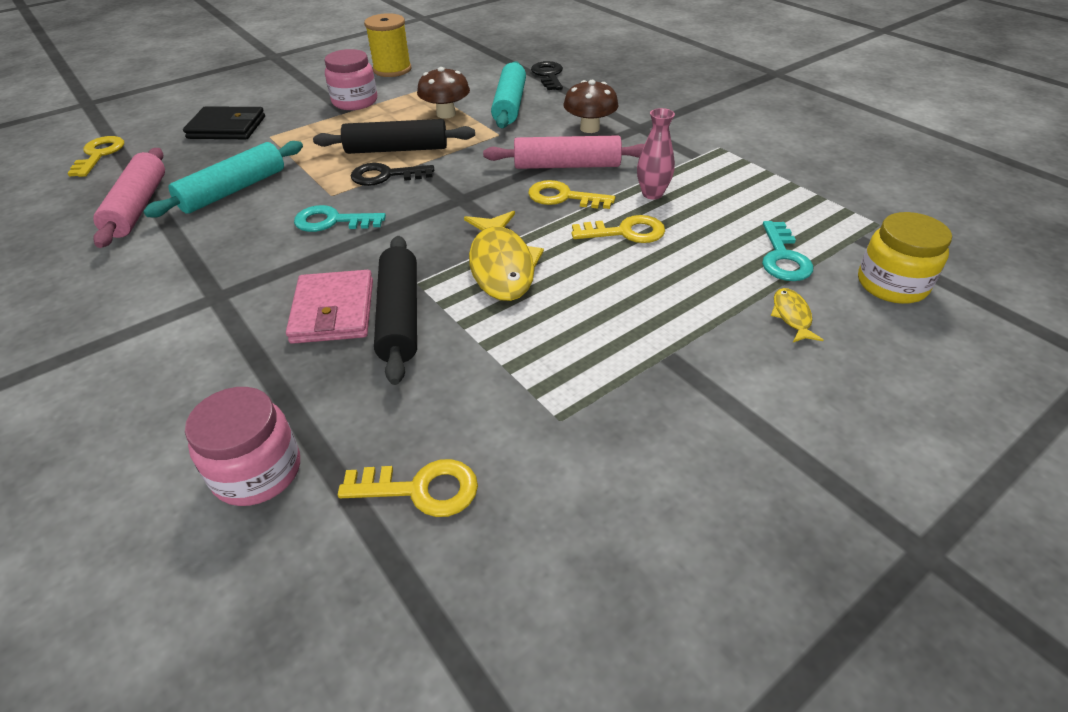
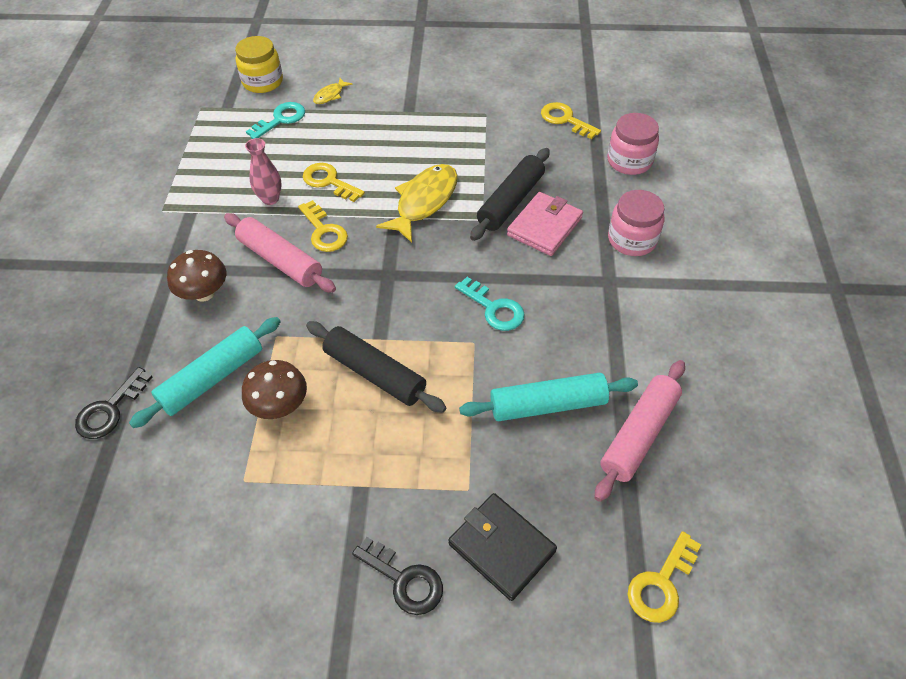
camera: 140 degrees left, 10 degrees up
pink jar [325,49,377,110] -> pink jar moved to [608,190,664,256]
black key [351,163,434,186] -> black key moved to [352,537,443,615]
yellow spool [364,13,411,77] -> none

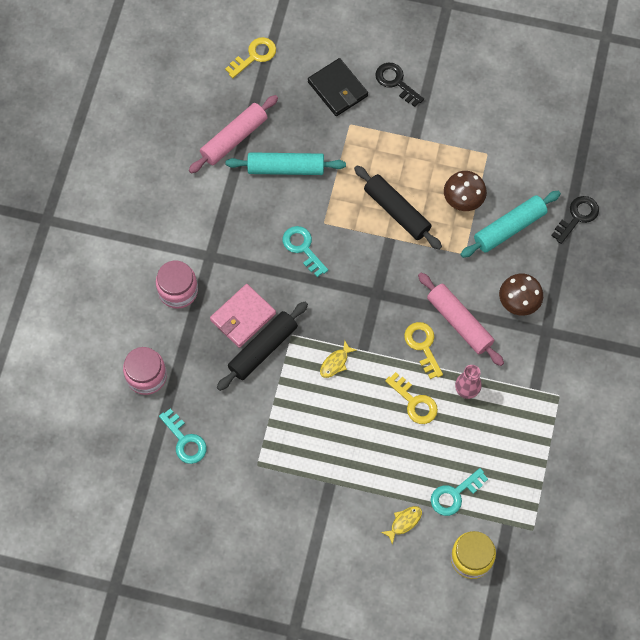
camera: 170 degrees left, 15 degrees up
yellow fish [376,164,458,243] -> yellow fish [320,340,356,378], size x0.48
yellow key [541,102,601,139] -> turquoise key [159,409,207,464]

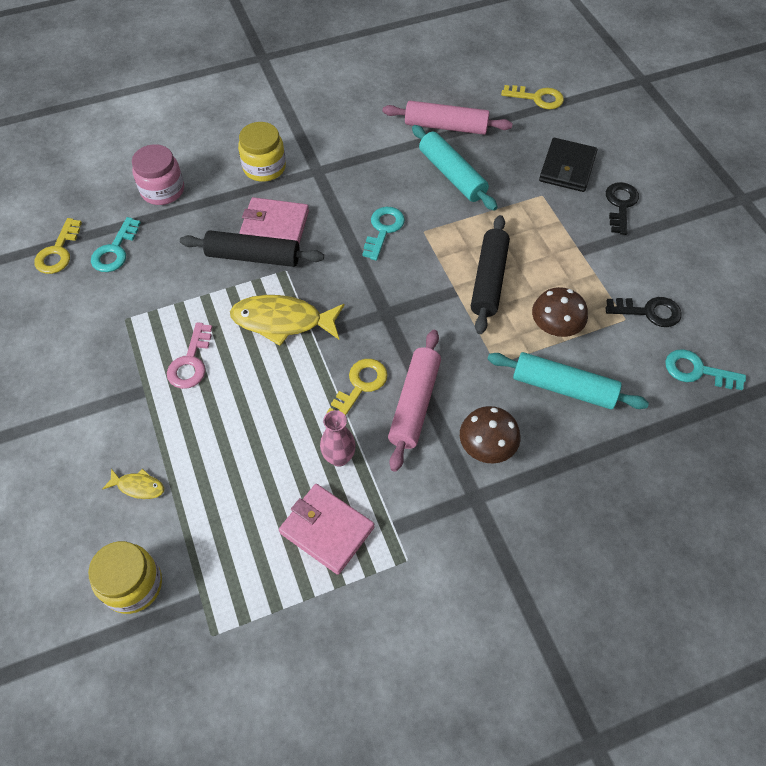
camera: 55 degrees right, 10 degrees down
pink jar [156,261,198,309] -> yellow jar [238,122,286,182]
yellow fish [320,340,356,378] -> yellow fish [230,295,345,346], size x2.08
yellow key [385,372,438,424] -> yellow key moved to [34,218,82,274]
turquoise key [431,468,488,516] -> turquoise key moved to [665,349,746,390]
black key [551,196,599,244] -> black key moved to [605,297,682,327]
none -> pink key [167,322,212,389]
none -> pink wallet [279,484,374,575]

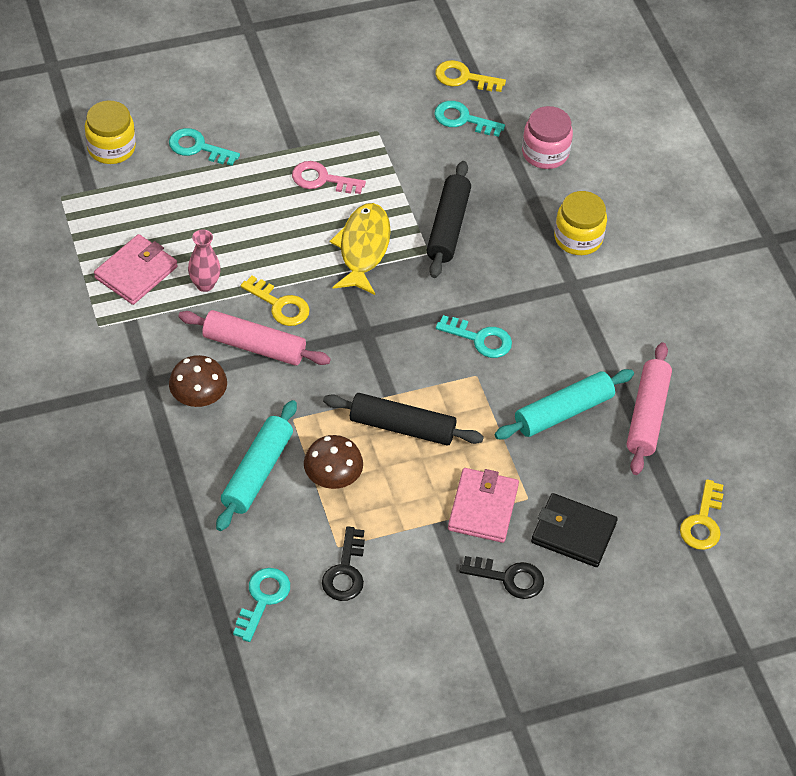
camera: 90 degrees right, 5 degrees down
yellow fish [102,468,164,499] -> turquoise key [169,128,240,166]
pink wallet [240,197,309,244] -> pink wallet moved to [448,468,519,543]

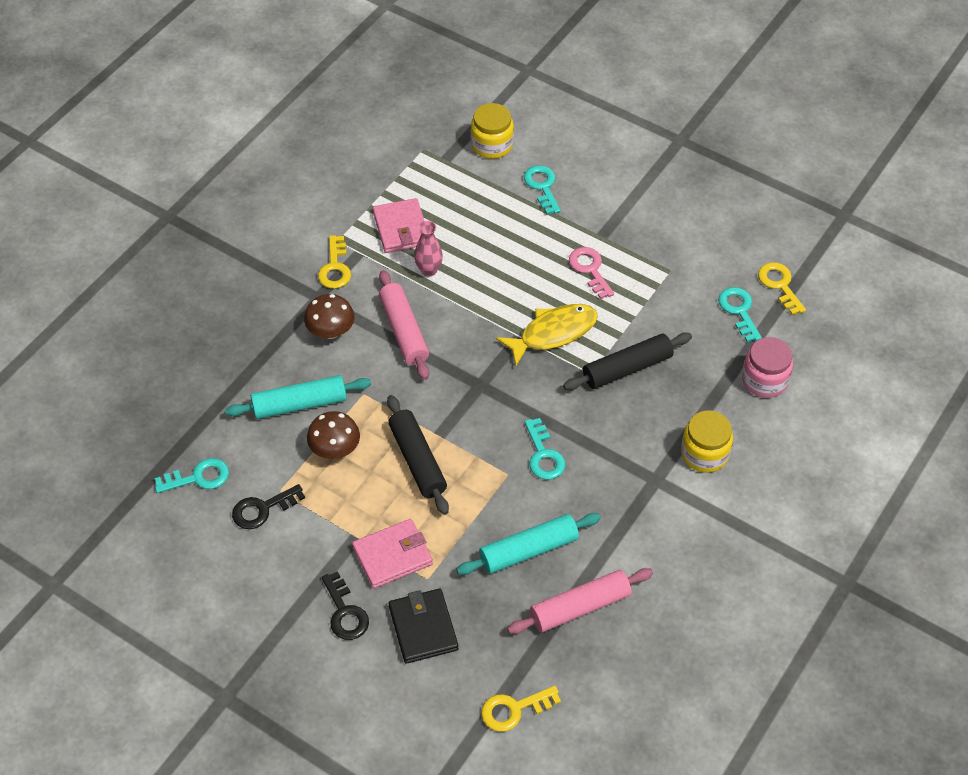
camera: 55 degrees right, 0 degrees up
pink wallet [94,234,178,305] -> pink wallet turned 75 degrees clockwise [373,198,424,253]
yellow key [241,276,310,326] -> yellow key moved to [318,235,351,289]
turquoise rolling pin [495,369,634,440] -> turquoise rolling pin turned 45 degrees counterclockwise [456,513,601,575]

